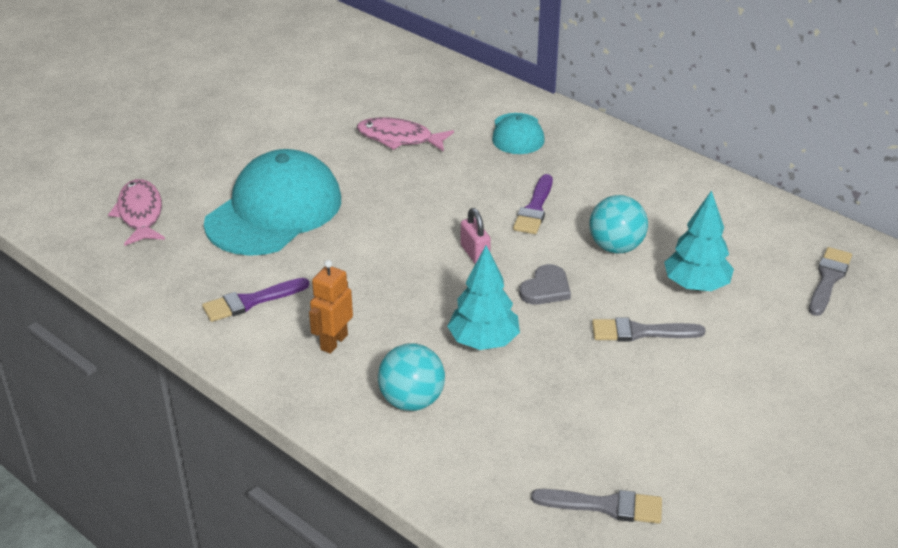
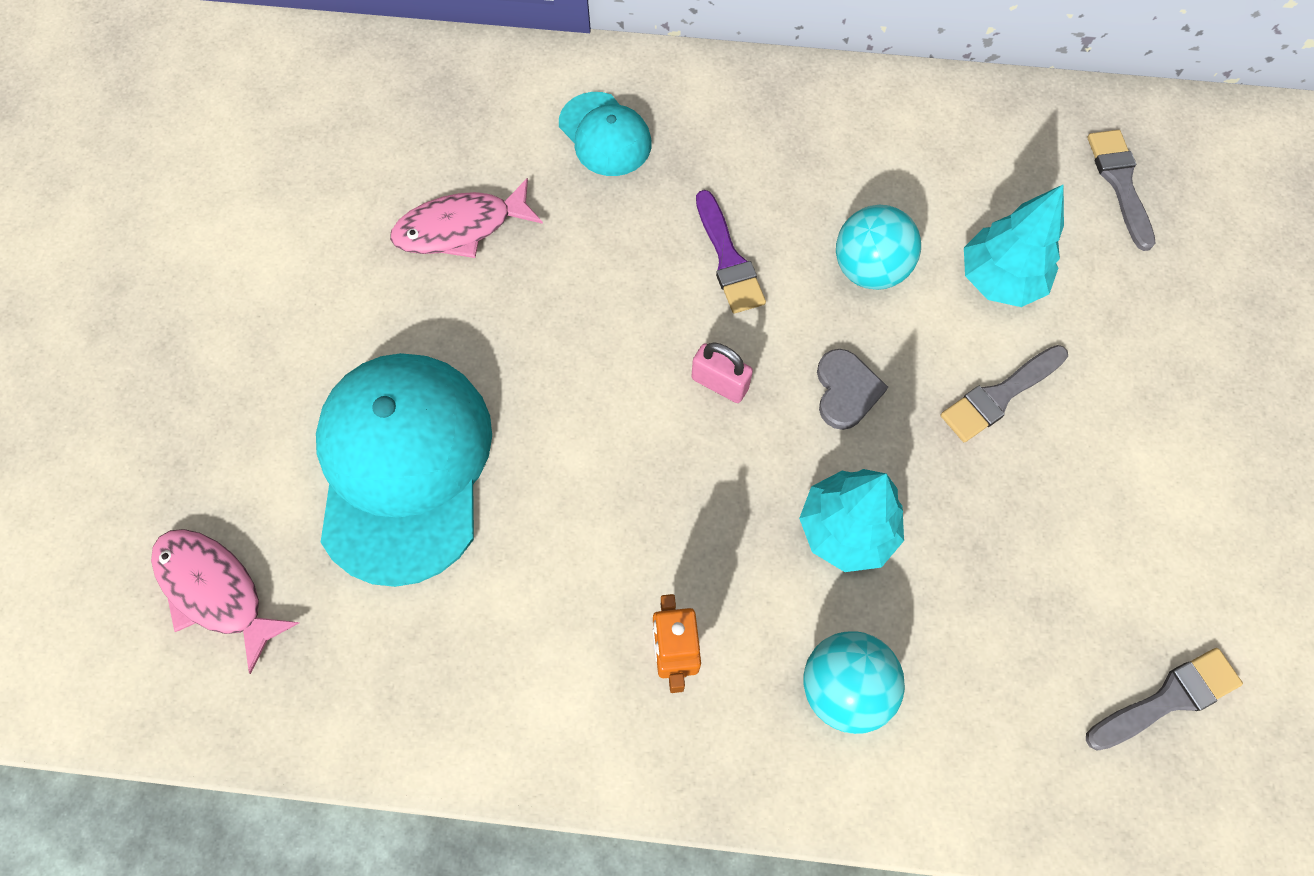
camera: 35 degrees left, 30 degrees up
purple brush [202,278,309,322] -> none

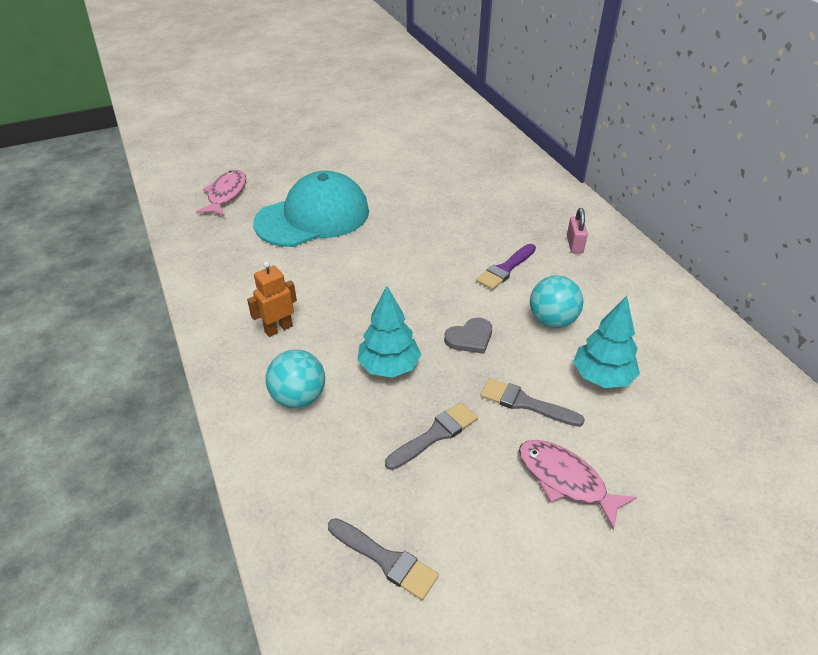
camera: 60 degrees right, 25 degrees down
pink fish [390,178,543,258] -> pink fish moved to [519,440,637,530]
turquoise cap [559,92,652,176] -> none
pink padlock [691,342,753,403] -> pink padlock moved to [567,208,588,253]
grey brush [1087,130,1155,251] -> grey brush moved to [385,402,478,470]

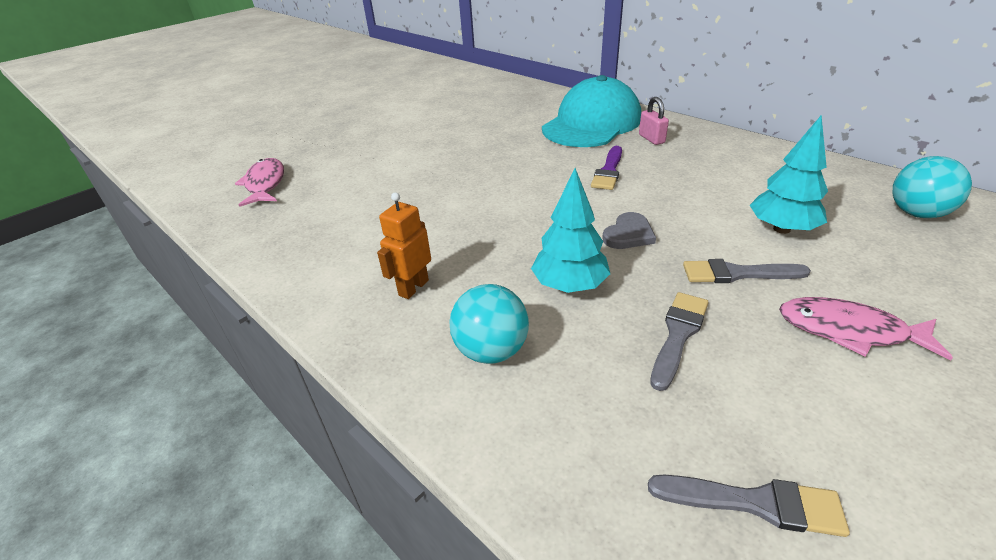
camera: 20 degrees left, 5 degrees down
turquoise cap [253,171,369,247] -> turquoise cap moved to [542,75,641,147]
turquoise ball [530,276,583,328] -> turquoise ball moved to [893,156,972,218]

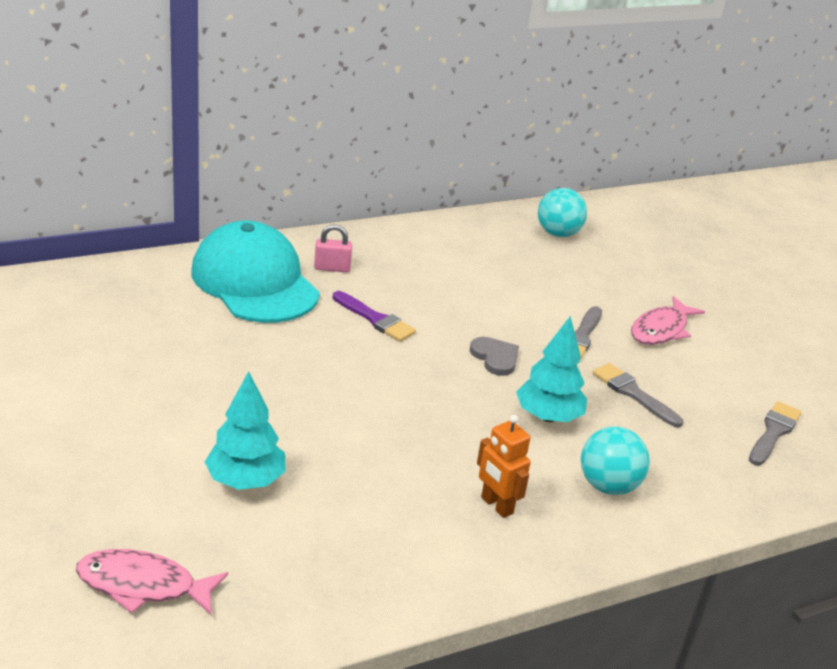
camera: 75 degrees left, 5 degrees down
turquoise tree [750,115,828,234] -> turquoise tree moved to [205,371,286,490]

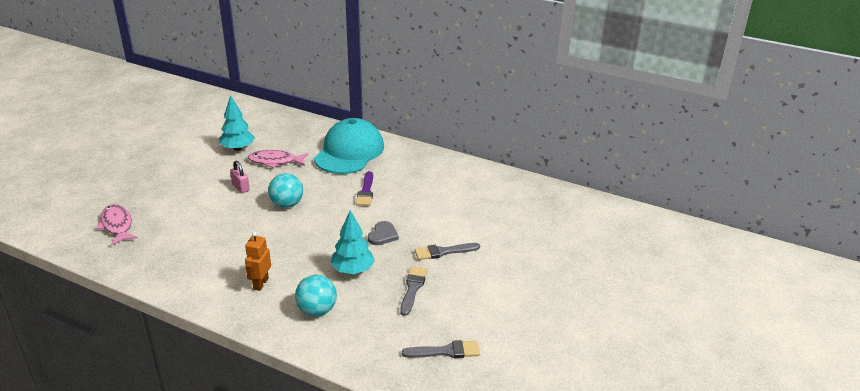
camera: 55 degrees right, 0 degrees up
turquoise tree [205,371,286,490] -> turquoise tree moved to [219,95,255,151]
pink padlock [314,224,352,273] -> pink padlock moved to [230,161,250,193]
turquoise ball [538,188,587,237] -> turquoise ball moved to [268,173,303,208]
pink fish [631,296,705,345] -> pink fish moved to [248,150,308,168]

